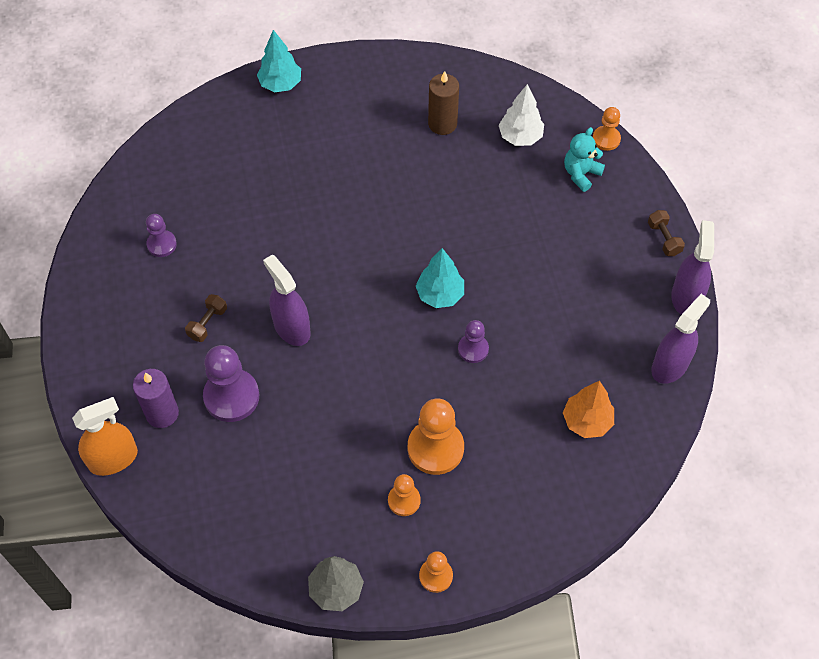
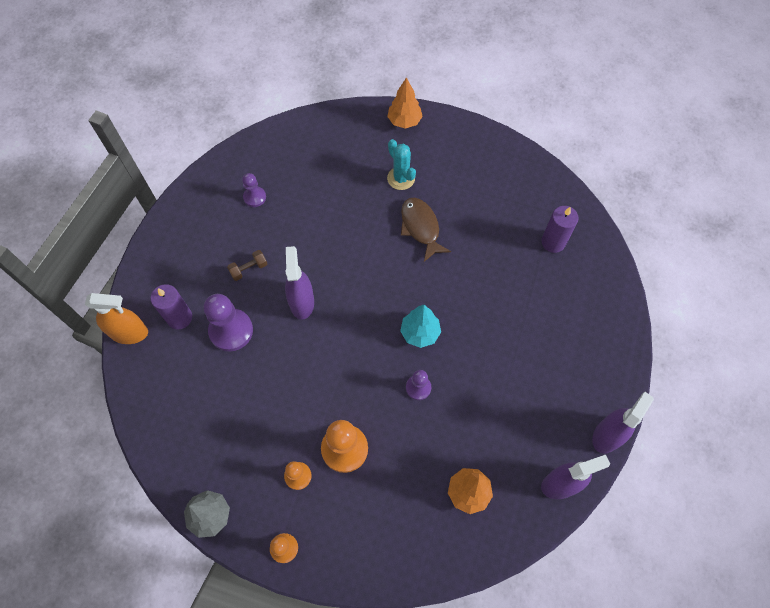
camera: 30 degrees right, 5 degrees up
turquoise tree [257,30,301,92] -> orange tree [387,77,423,129]
brown candle [428,71,459,135] -> none
white tree [499,84,544,146] -> purple candle [541,206,579,253]
turquoise teddy bear [564,127,605,192] -> none
orange pawn [593,107,621,151] -> none
brown dumbbell [648,210,685,256] -> none
none -> turquoise cactus [387,139,416,190]
none -> brown fish [401,198,451,262]

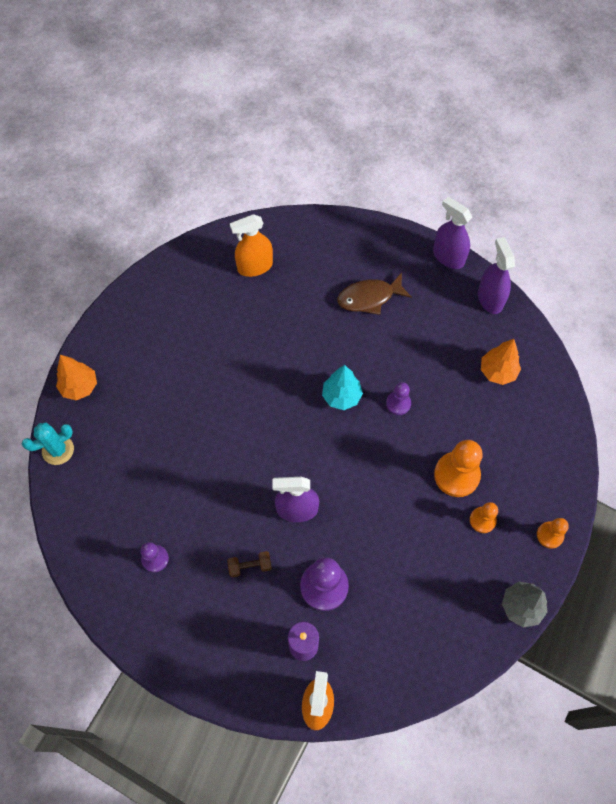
camera: 85 degrees left, 0 degrees up
brown dumbbell [227,250,267,281] -> brown dumbbell turned 75 degrees counterclockwise [227,551,272,578]
turquoise cactus [387,139,416,190] -> turquoise cactus moved to [22,423,74,465]
brown fish [401,198,451,262] -> brown fish moved to [337,273,412,315]
purple candle [541,206,579,253] -> orange spray bottle [230,214,273,277]

